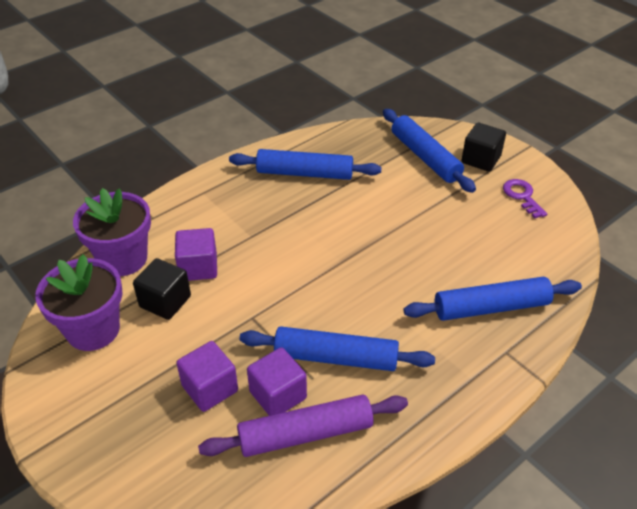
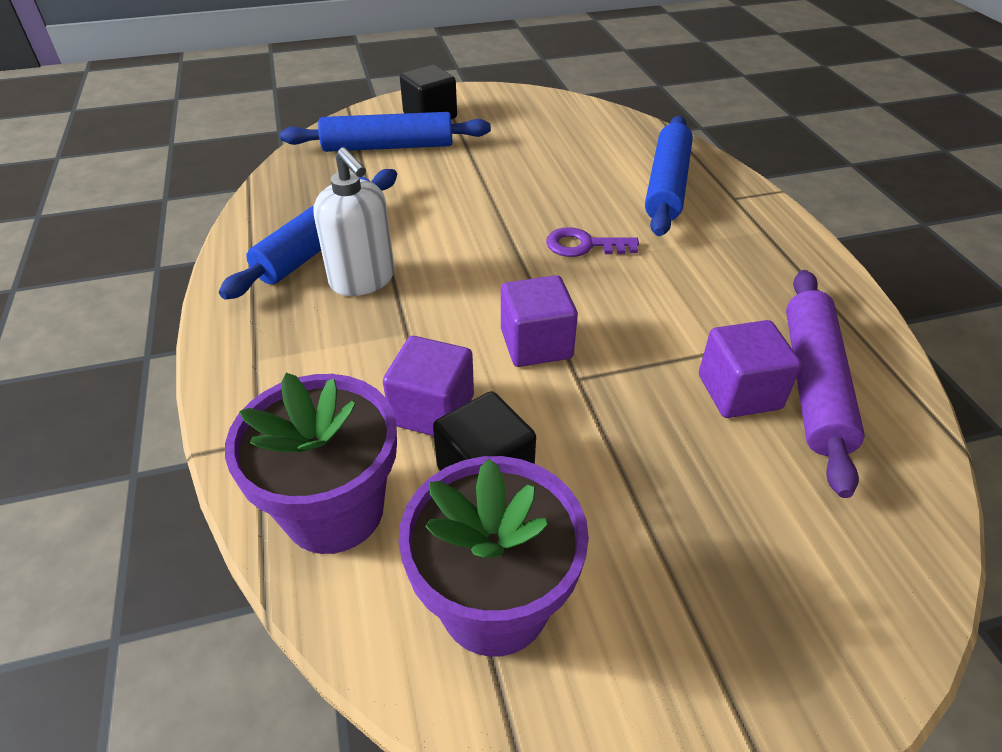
camera: 65 degrees left, 0 degrees up
purple cube [176,341,238,412] -> purple cube moved to [501,275,578,367]
blue rolling pin [240,326,435,371] -> none
purple key [503,179,547,218] -> purple key moved to [546,227,639,257]
none -> white soap dispenser [314,148,395,296]

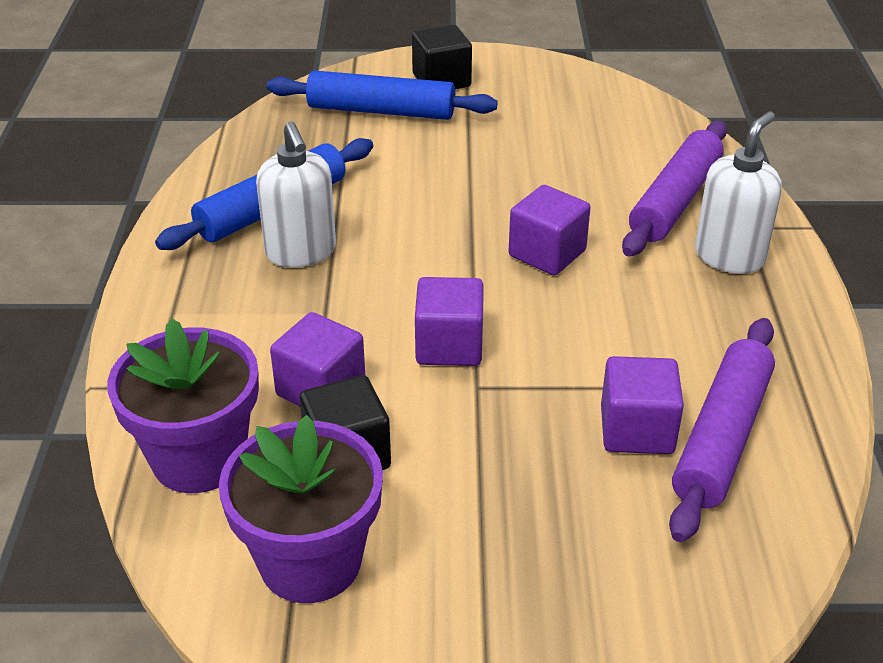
camera: 15 degrees right, 5 degrees down
purple key [546,227,639,257] -> purple cube [509,185,590,275]
blue rolling pin [645,116,693,236] -> purple rolling pin [622,121,727,256]
none -> white soap dispenser [695,112,782,274]

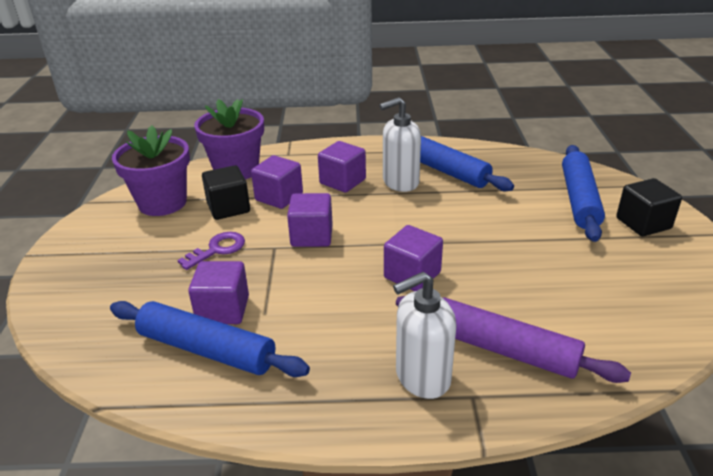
camera: 90 degrees right, 5 degrees down
purple rolling pin [669,318,775,542] -> blue rolling pin [110,301,310,377]
white soap dispenser [695,112,782,274] -> white soap dispenser turned 120 degrees clockwise [393,272,456,399]
none -> purple key [177,232,245,270]
none -> purple cube [318,141,366,193]

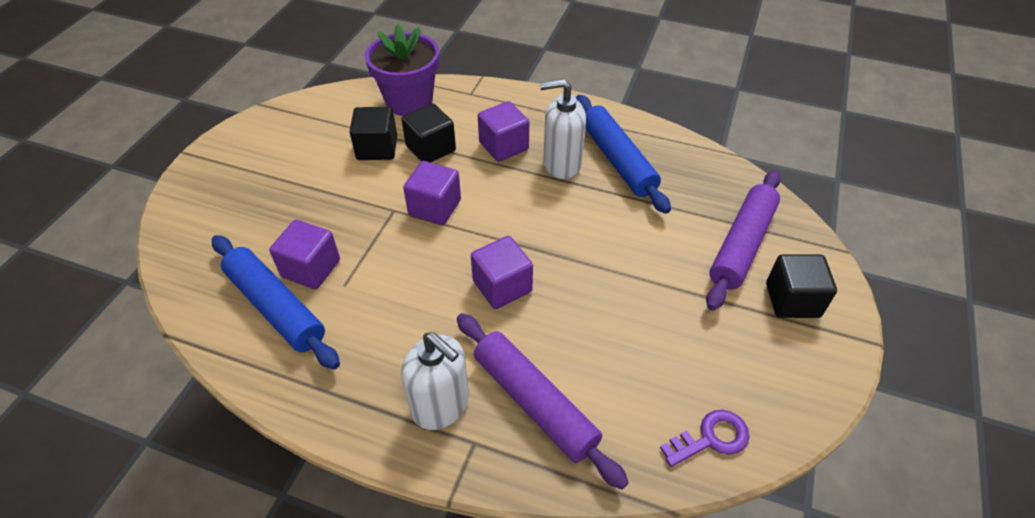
camera: 20 degrees right, 15 degrees up
purple flower pot [112,125,190,216] -> none
purple key [177,232,245,270] -> purple key moved to [660,410,750,467]
purple cube [251,155,303,209] -> black cube [401,103,456,163]
white soap dispenser [393,272,456,399] -> white soap dispenser turned 135 degrees counterclockwise [401,332,469,430]
blue rolling pin [562,145,605,242] -> purple rolling pin [706,170,781,311]

